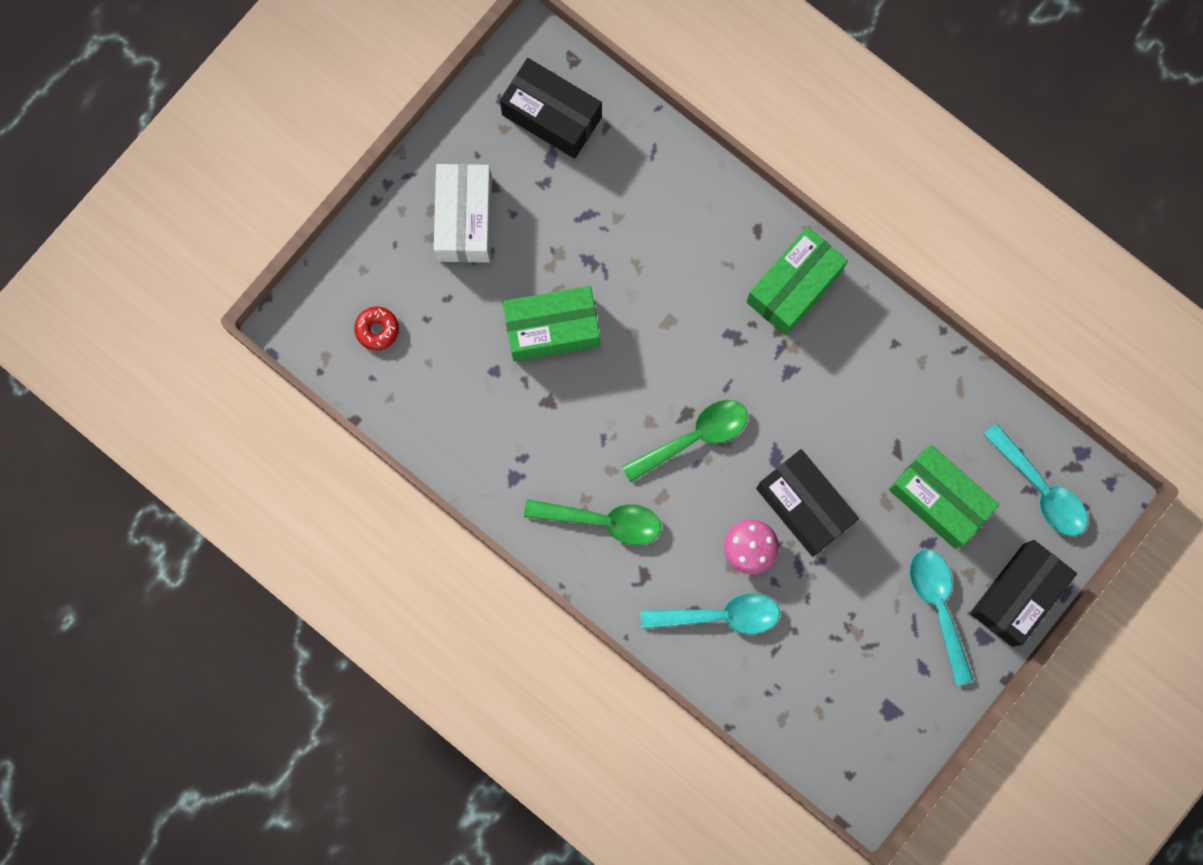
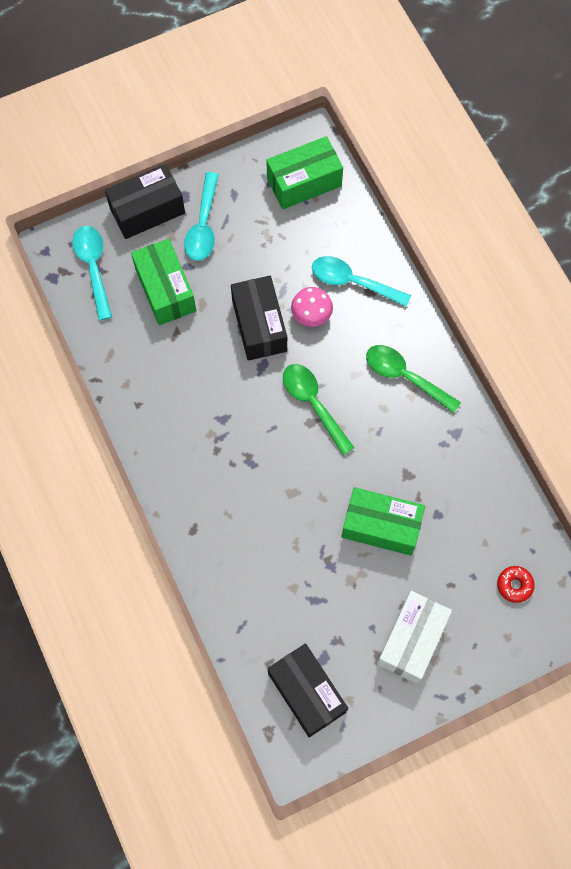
camera: 155 degrees left, 10 degrees down
green spoon [622,400,748,483] -> green spoon turned 60 degrees clockwise [283,364,354,455]
green box [746,227,848,336] -> green box moved to [266,136,343,209]

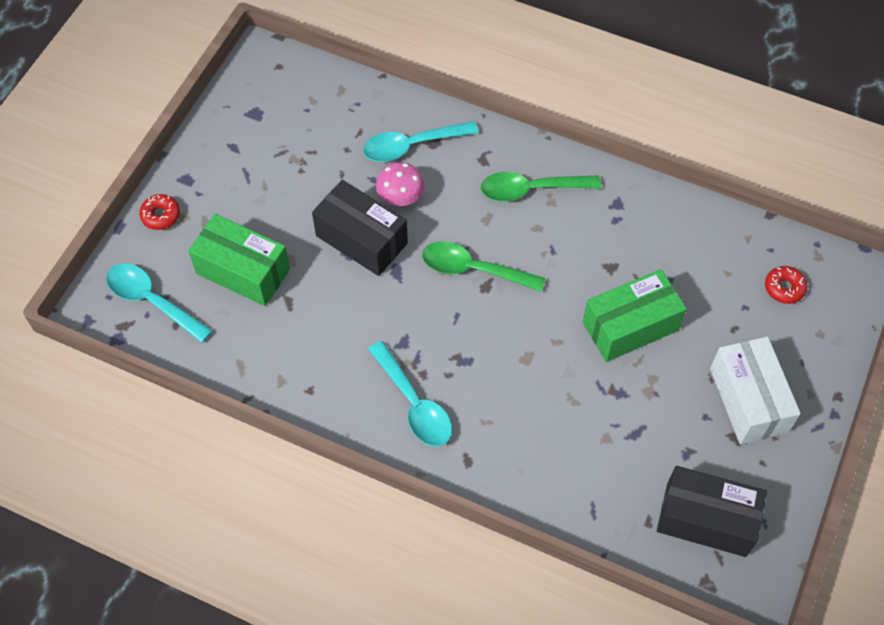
camera: 40 degrees left, 10 degrees down
black box [105,164,185,239] -> red donut [139,194,180,230]
turquoise spoon [184,172,219,261] -> turquoise spoon moved to [368,341,452,446]
green box [266,136,343,209] -> none

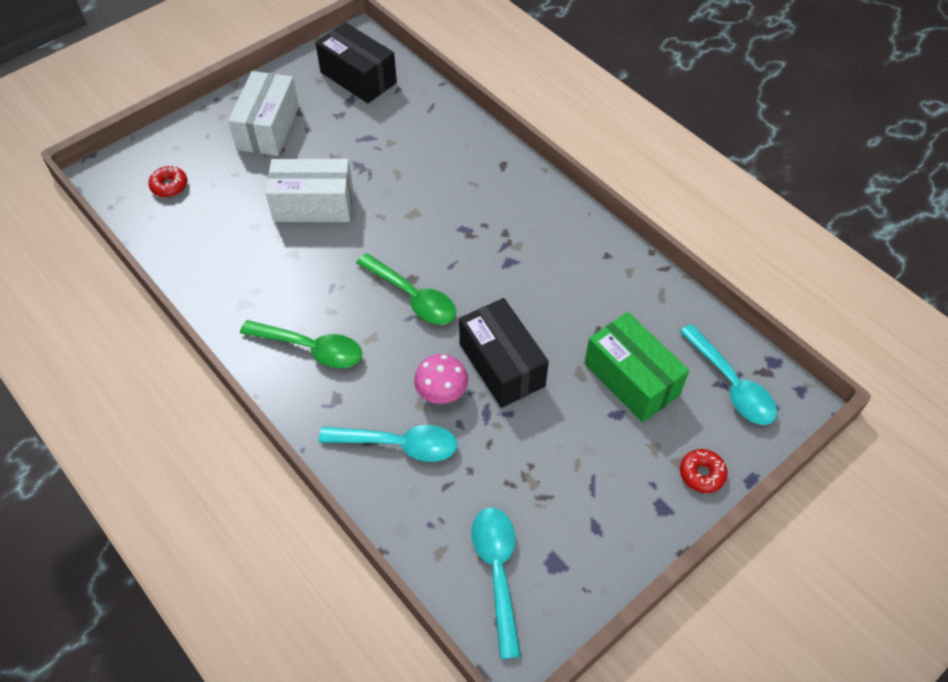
camera: 155 degrees left, 5 degrees down
turquoise spoon [368,341,452,446] -> turquoise spoon moved to [471,508,521,659]
green box [583,269,687,362] -> white box [266,159,353,222]

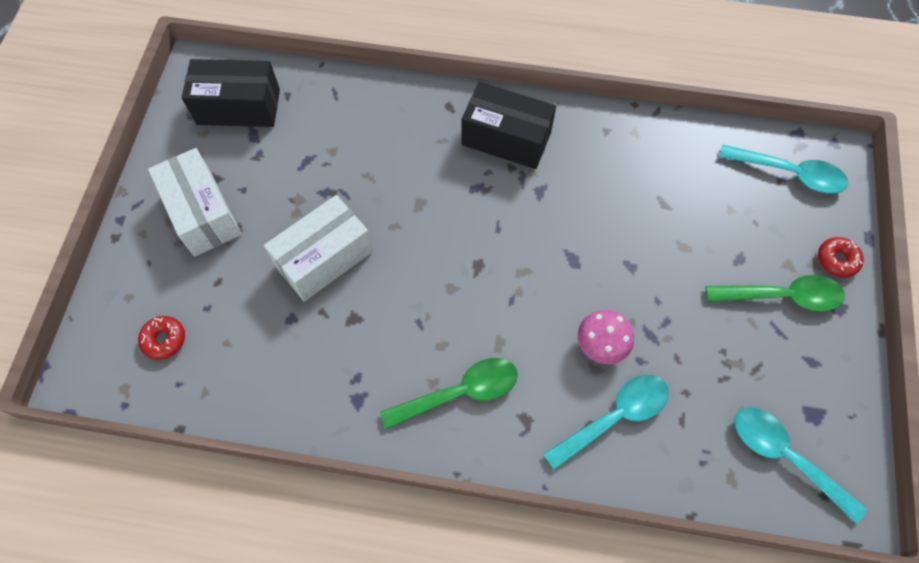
camera: 40 degrees left, 10 degrees up
green spoon [356,253,456,325] -> green spoon moved to [705,275,845,312]
black box [459,298,549,408] -> black box moved to [461,82,556,169]
green box [584,312,689,423] -> none

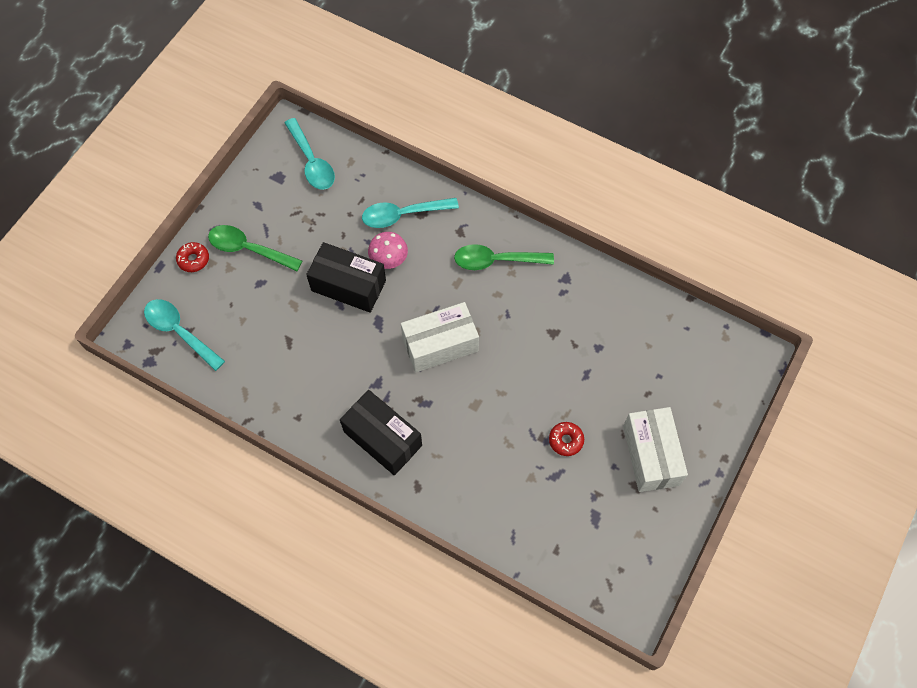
camera: 160 degrees left, 0 degrees up
red donut [138,316,185,360] -> red donut moved to [549,422,584,456]
black box [182,59,280,127] -> black box moved to [306,242,386,313]
white box [264,195,373,302] -> white box moved to [401,302,479,372]

